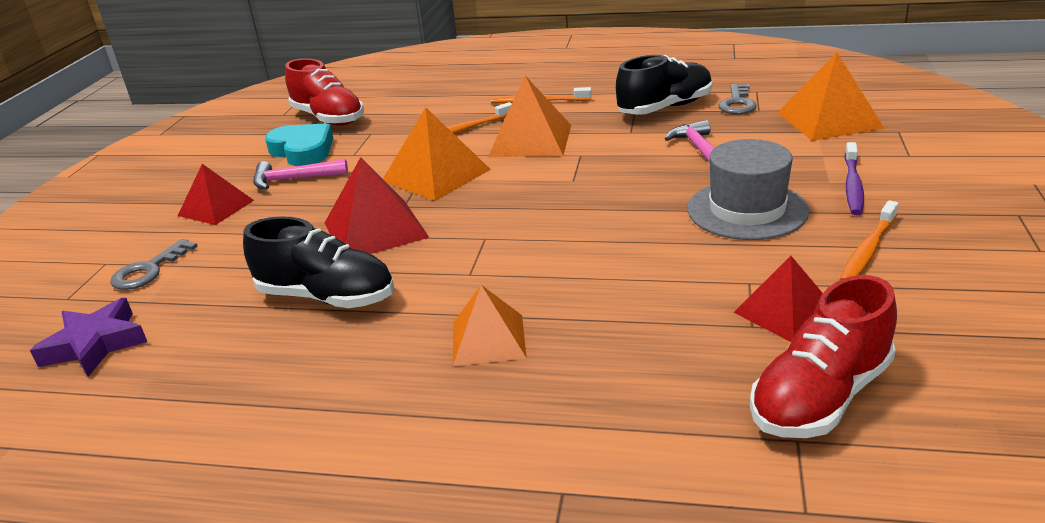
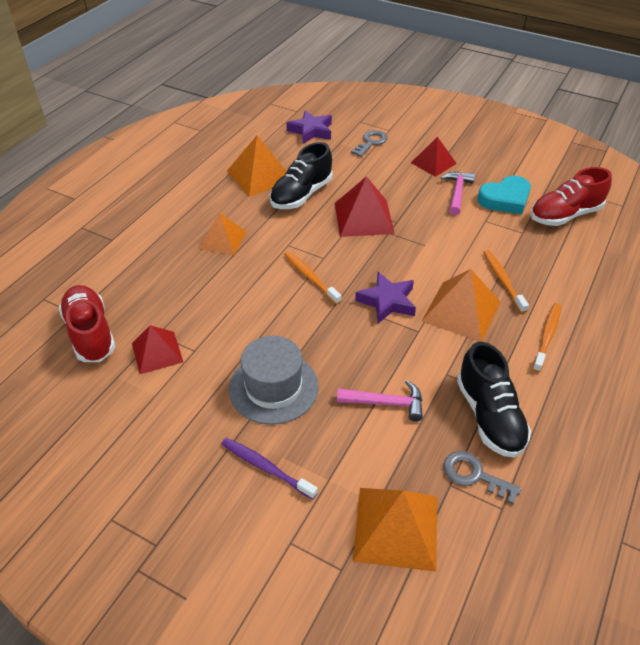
camera: 105 degrees right, 15 degrees up
grey key [110,239,198,290] -> grey key turned 75 degrees clockwise [351,130,388,157]
orange pyramid [383,107,491,201] -> orange pyramid moved to [227,135,287,197]
orange toothbrush [839,200,898,280] -> orange toothbrush moved to [284,251,341,305]
none -> purple star [355,272,416,324]

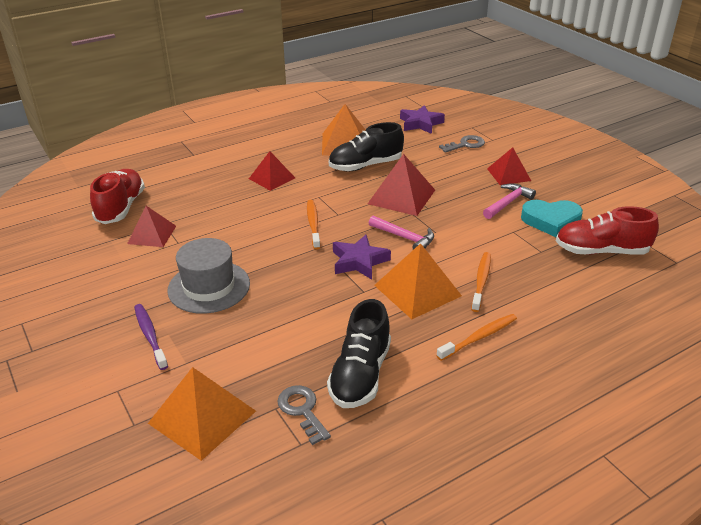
camera: 30 degrees right, 10 degrees down
orange pyramid [199,213,247,255] -> red pyramid [249,151,295,191]
pink hammer [337,380,423,422] -> pink hammer moved to [369,216,434,250]

